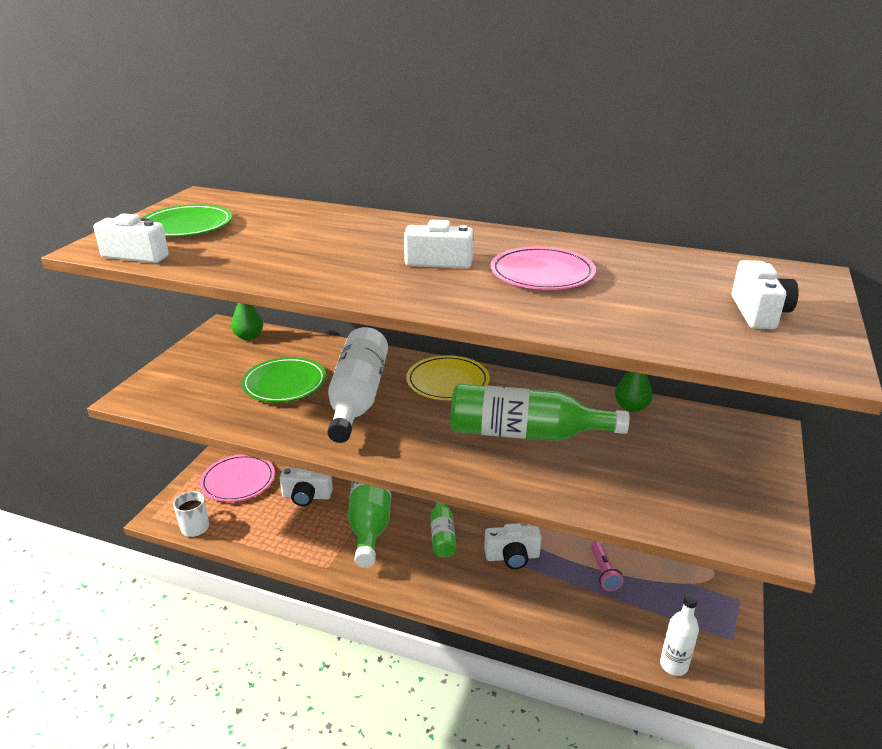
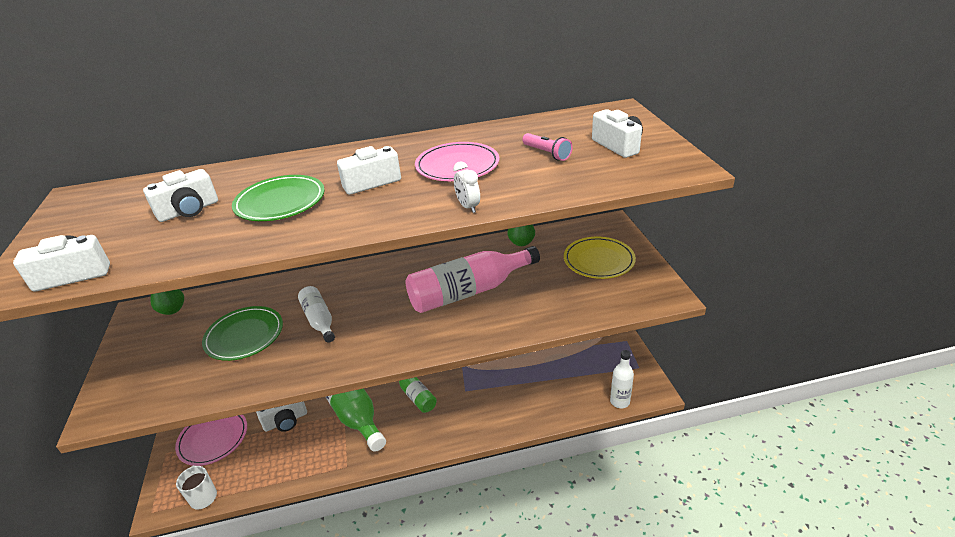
camera: 30 degrees left, 5 degrees up
green plate [142,204,232,237] -> green plate moved to [232,175,324,221]
white bottle [327,327,388,443] -> white bottle [298,286,335,343], size x0.55
yellow plate [406,355,490,400] -> yellow plate moved to [564,237,636,279]
green bottle [450,384,629,441] -> pink bottle [405,246,540,313]
white camera [484,523,542,569] -> white camera moved to [143,169,218,222]
pink flashlight [591,541,623,591] -> pink flashlight moved to [522,133,573,161]
none -> white clock [453,161,480,213]

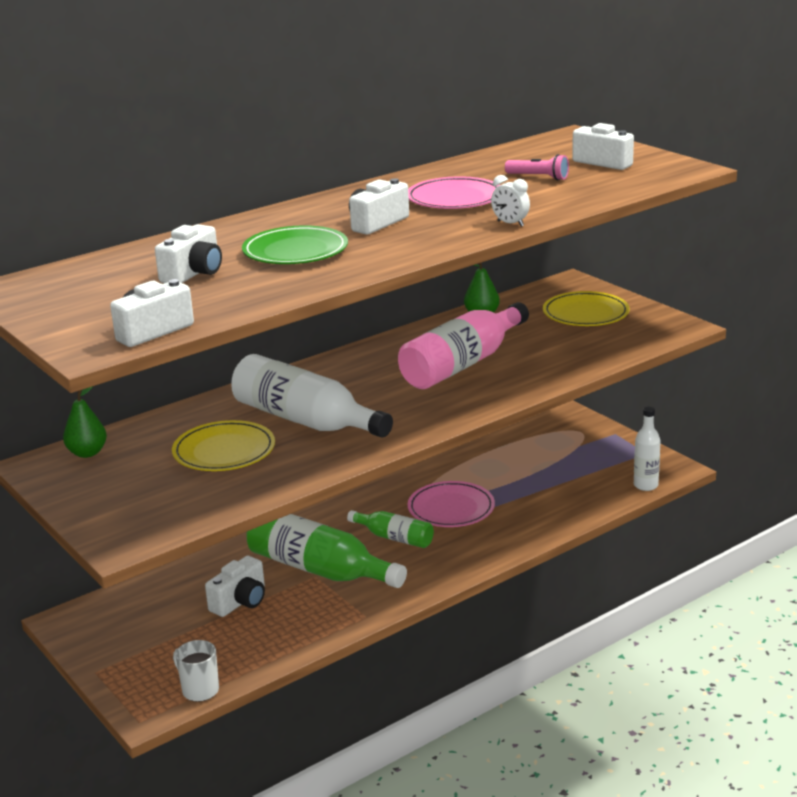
camera: 25 degrees left, 10 degrees down
pink plate [175,415,247,466] -> pink plate moved to [407,481,495,527]
green plate [202,306,283,361] -> yellow plate [172,420,275,471]
white bottle [298,286,335,343] -> white bottle [231,354,393,437], size x1.83

